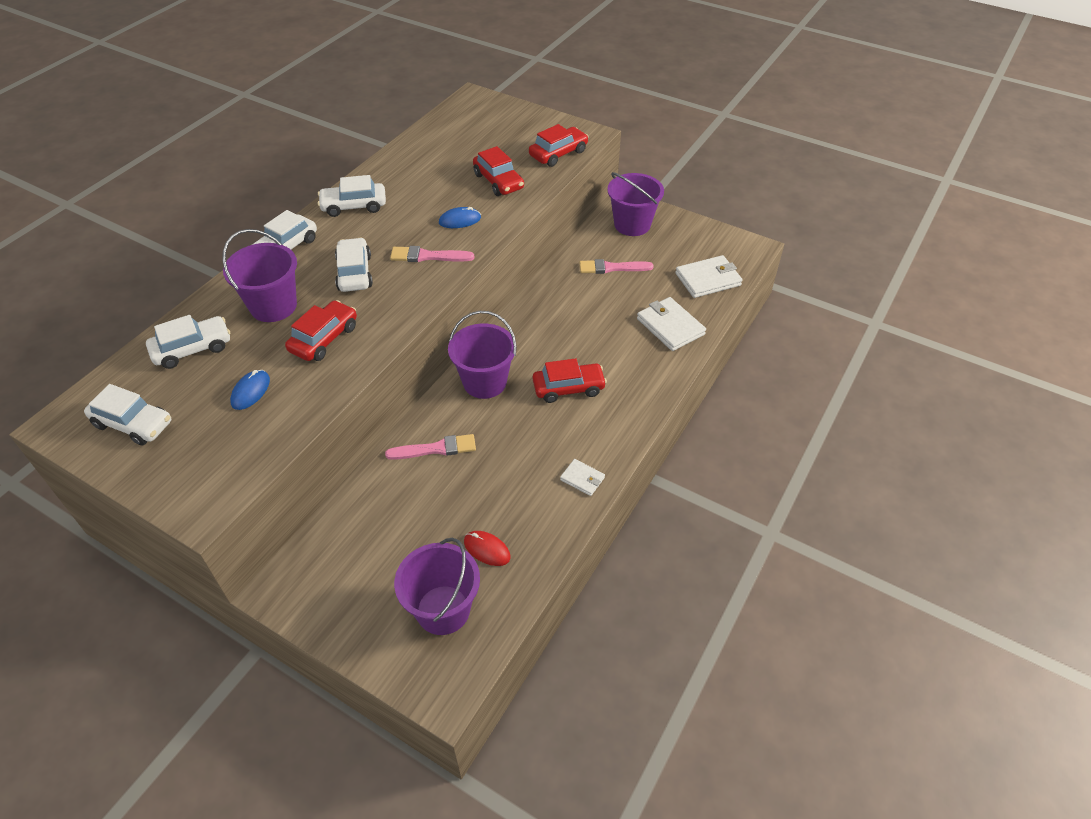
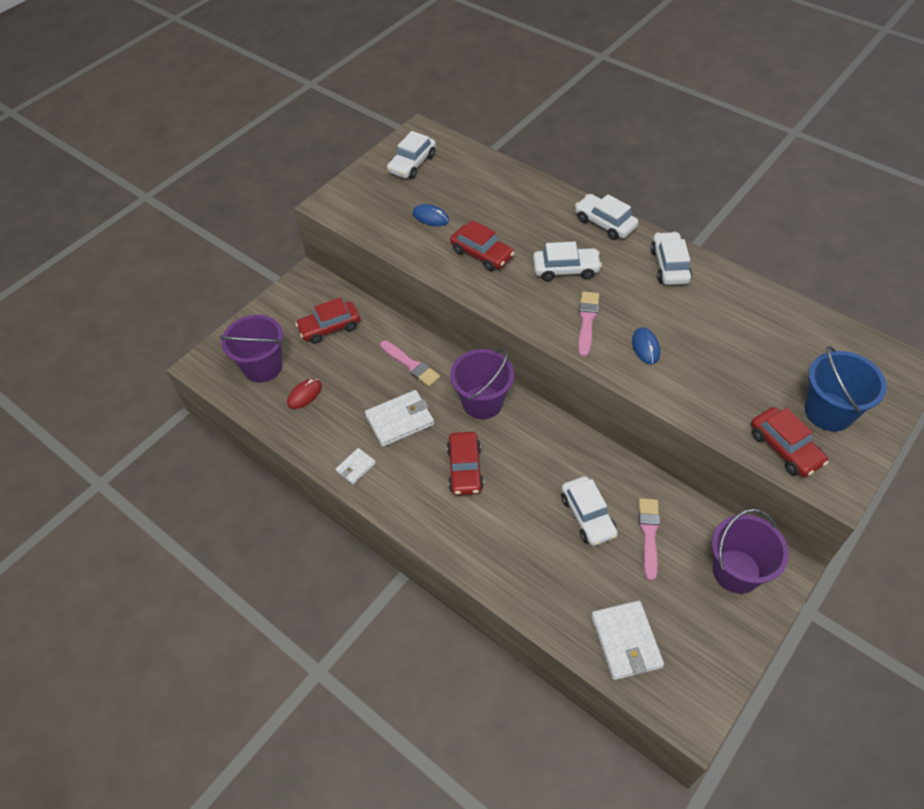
camera: 100 degrees right, 5 degrees up
white car [146,315,230,369] -> white car moved to [561,476,618,546]
purple bucket [222,229,297,322] -> none
pink brush [385,434,476,460] -> pink brush turned 45 degrees counterclockwise [380,340,440,387]
red car [473,146,524,196] -> red car moved to [295,298,360,344]
white wallet [637,297,706,351] -> white wallet moved to [365,390,434,447]
none -> blue bucket [805,346,887,431]

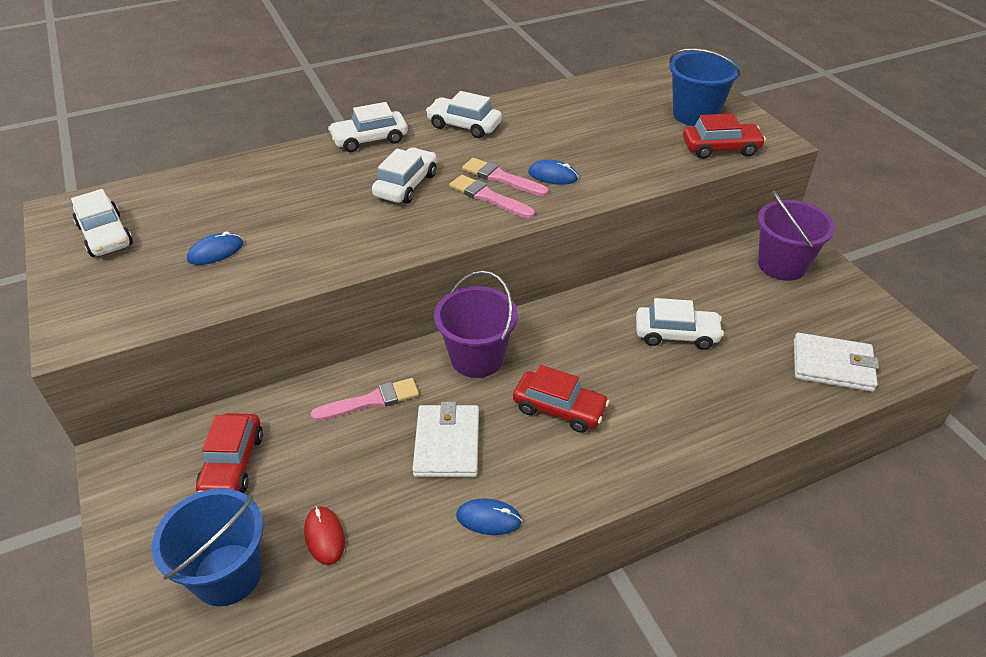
camera: 65 degrees left, 10 degrees down
purple bucket [219,315,284,382] -> blue bucket [152,488,263,606]
white wallet [336,448,376,485] -> blue mouse [456,498,522,535]
red car [450,220,515,271] -> none
pink brush [639,498,660,581] -> pink brush moved to [462,158,549,197]

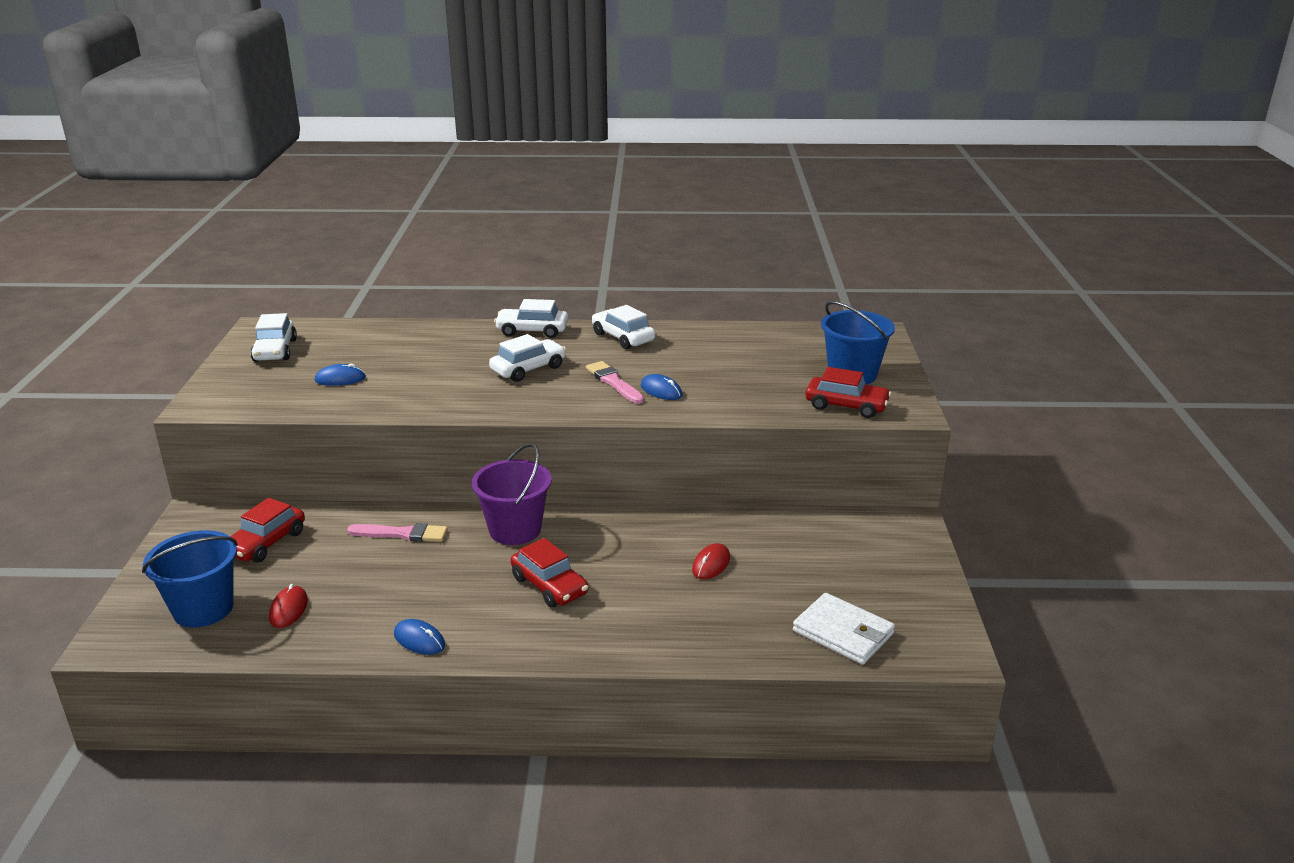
camera: 25 degrees right, 15 degrees down
white wallet [412,402,479,477] -> none
pink brush [449,175,535,219] -> none
white car [636,298,724,350] -> red mouse [692,543,730,579]
purple bucket [758,190,835,281] -> none

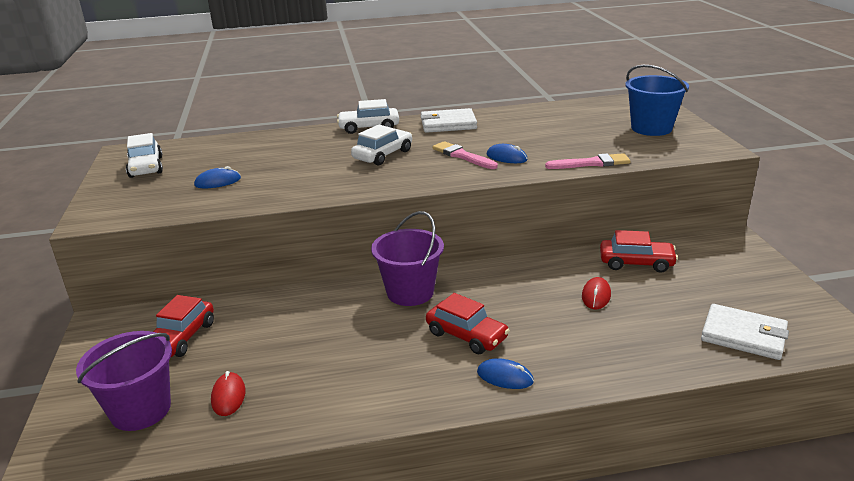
camera: 10 degrees left, 0 degrees up
blue bucket [142,530,238,628] -> purple bucket [76,331,172,431]
pink brush [347,523,448,542] -> pink brush moved to [545,153,630,169]
blue mouse [394,619,445,655] -> blue mouse moved to [477,358,534,389]
white car [592,305,655,349] -> white wallet [421,108,477,133]
red car [805,367,891,418] -> red car moved to [600,230,678,273]

